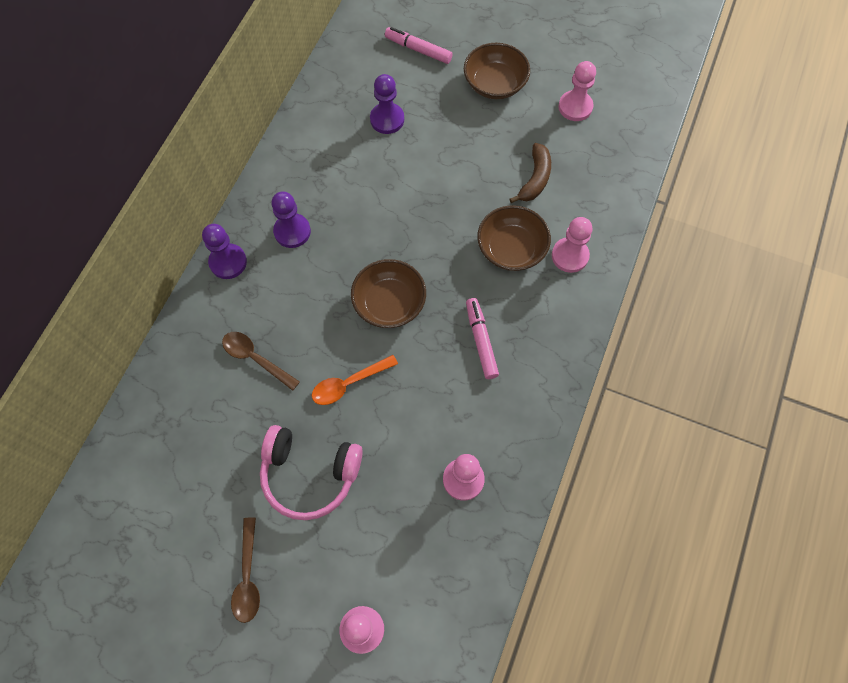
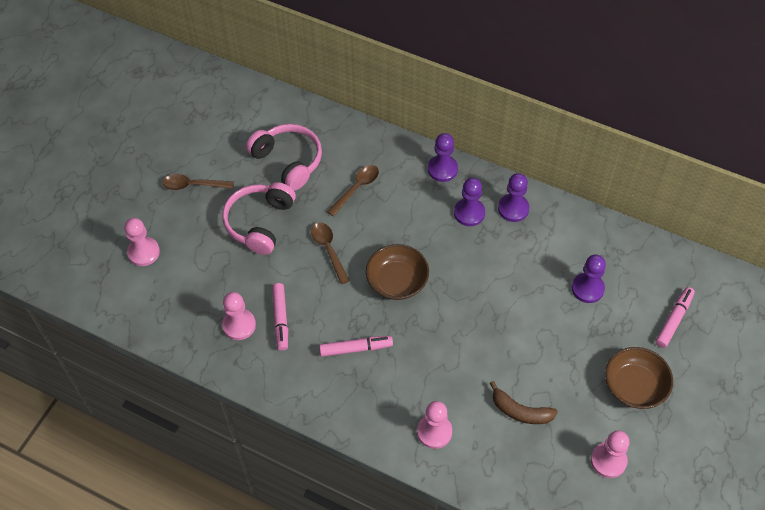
camera: 95 degrees right, 10 degrees down
orange spoon [312,355,398,405] -> brown spoon [311,222,350,284]
brown bowl [477,205,551,271] -> none
none -> pink headphones [246,124,322,191]
none -> pink marker [272,283,288,351]
none -> purple pawn [498,173,529,222]

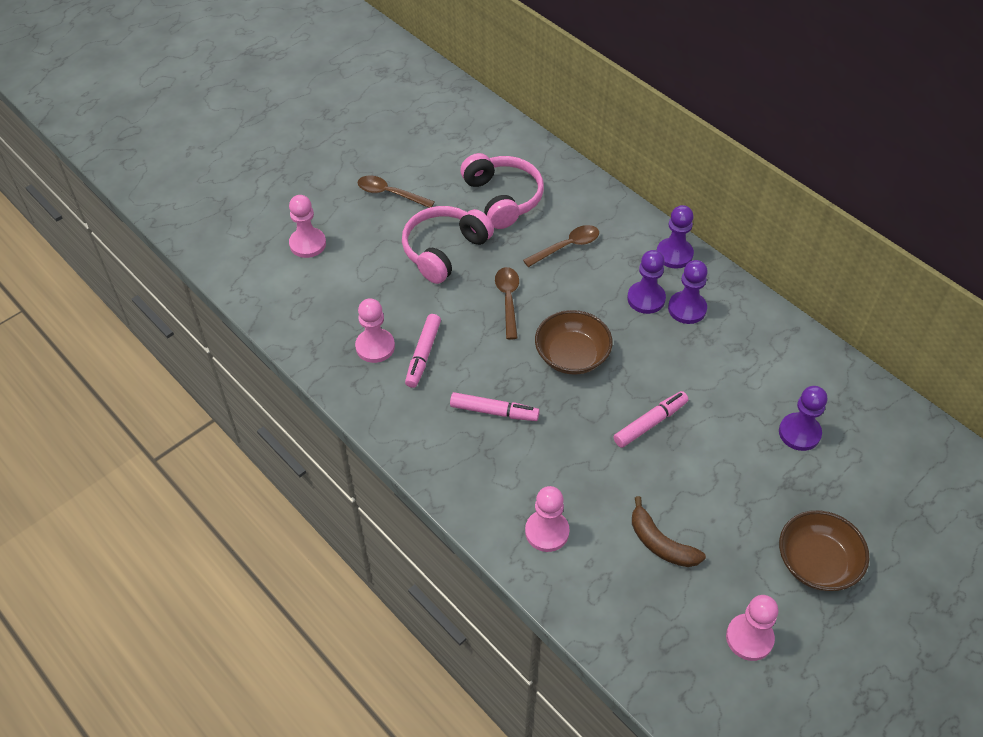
camera: 20 degrees right, 5 degrees down
purple pawn [498,173,529,222] -> purple pawn moved to [627,250,666,314]
pink marker [655,287,695,348] -> pink marker moved to [613,391,689,448]

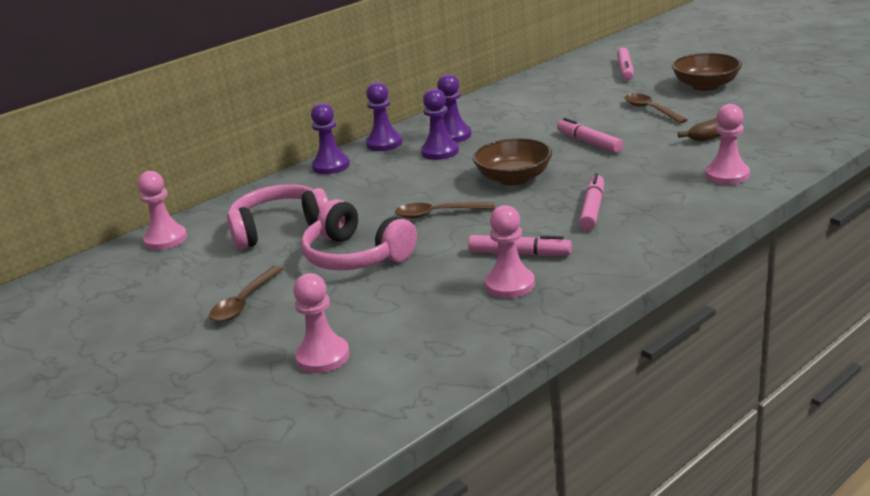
camera: 85 degrees left, 25 degrees down
brown spoon [523,225,599,267] -> brown spoon moved to [625,93,687,124]
pink pawn [726,595,778,661] -> pink pawn moved to [137,171,187,250]
purple pawn [779,386,827,451] -> purple pawn moved to [311,103,350,174]
none -> pink marker [617,48,633,80]

